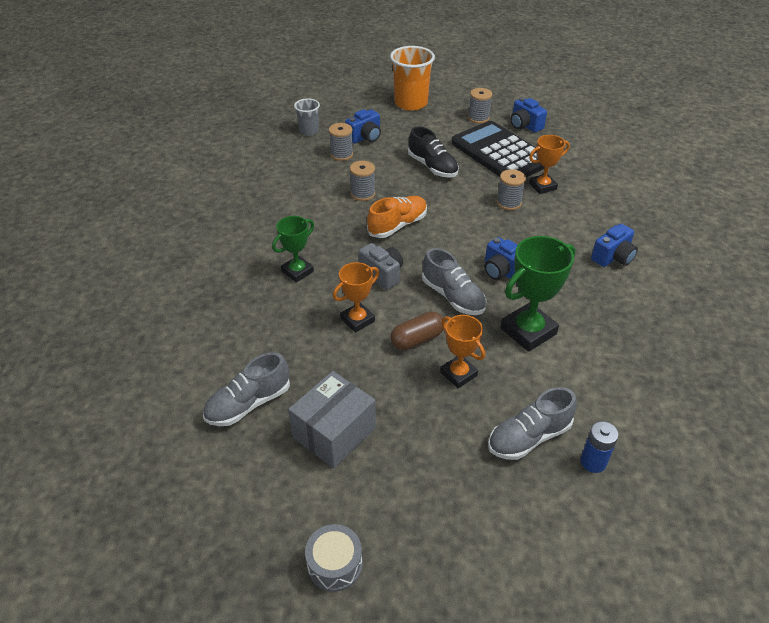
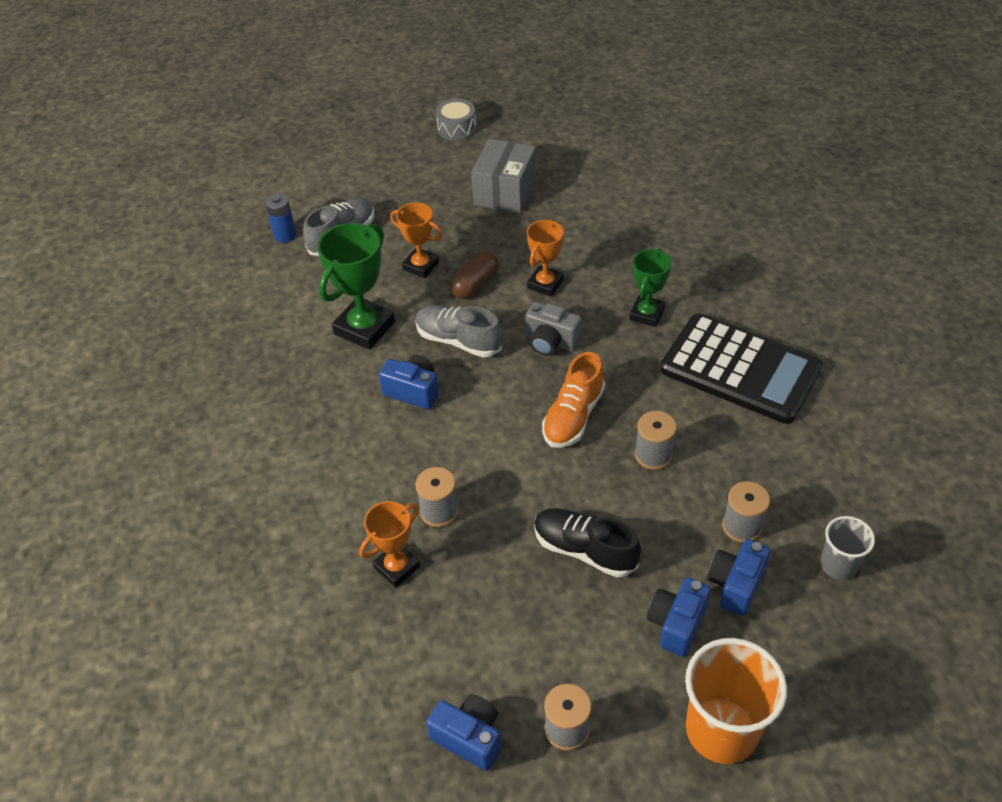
camera: 160 degrees right, 5 degrees up
grey shoe [203,352,290,426] -> none
black calculator [451,121,544,177] -> black calculator moved to [660,313,823,424]
blue camera [591,224,638,267] -> blue camera moved to [647,578,711,657]

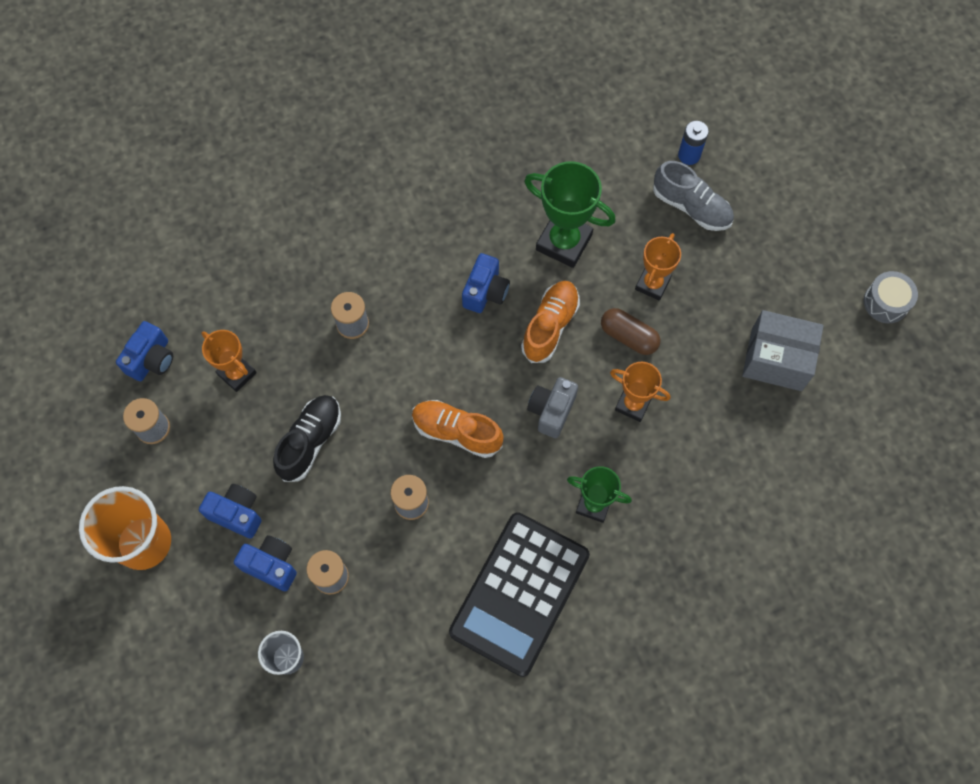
camera: 85 degrees right, 20 degrees up
orange trophy [359,501,420,588] -> orange trophy moved to [201,330,257,392]
grey shoe [415,305,503,357] -> orange shoe [521,281,580,363]

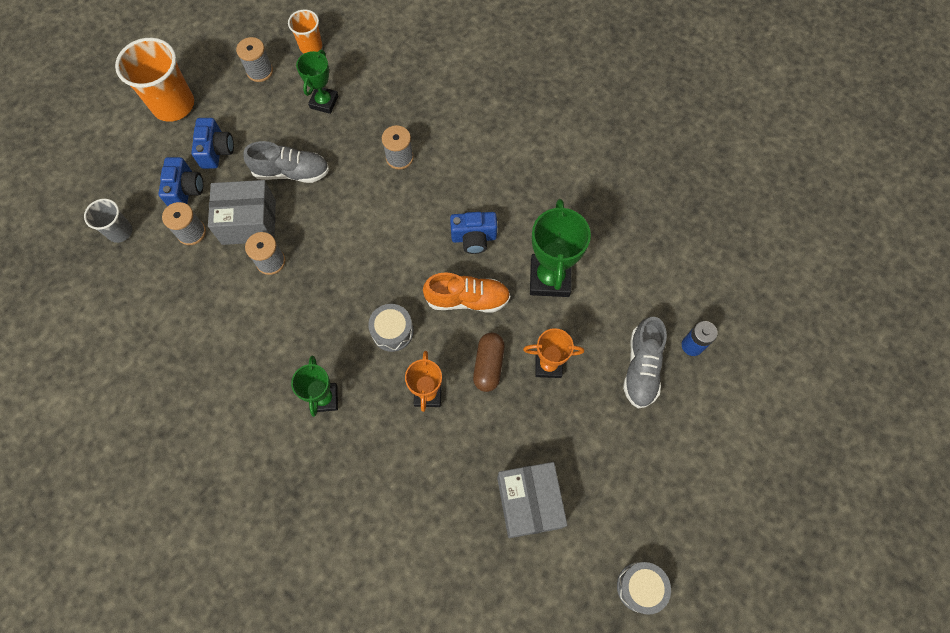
camera: 65 degrees right, 0 degrees up
blue camera [116,321,173,381] -> orange cup [288,10,322,53]
orange trophy [201,330,257,392] -> green trophy [296,50,338,114]
black shoe [273,395,341,482] -> grey shoe [243,141,329,183]
orange shoe [412,400,504,458] -> none
black calculator [449,512,590,677] -> none
grey camera [527,377,578,438] -> grey drum [368,304,414,352]
none -> grey box [208,180,276,245]

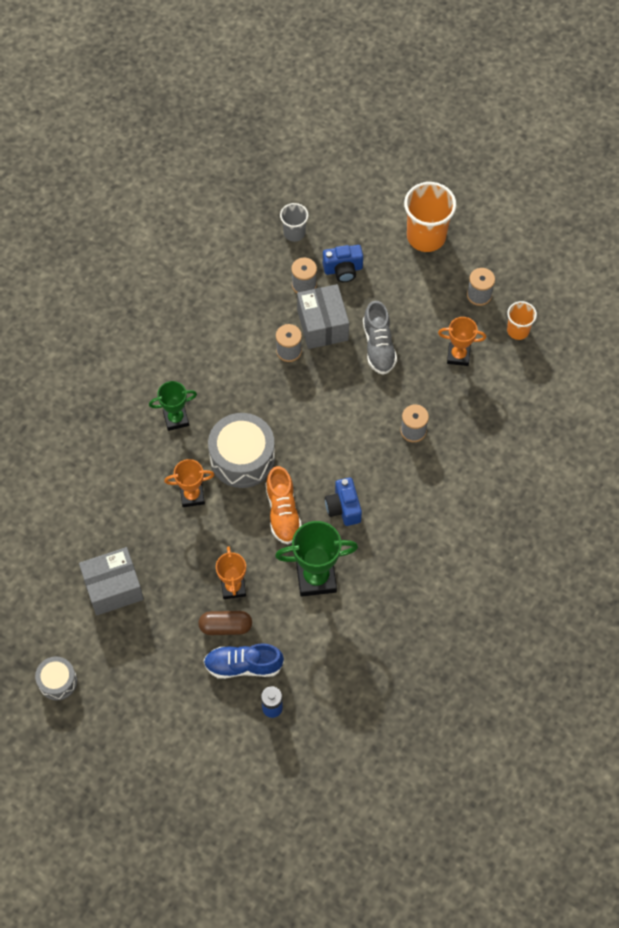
camera: 80 degrees right, 5 degrees down
blue camera [191,118,234,169] -> none
green trophy [296,50,338,114] -> orange trophy [438,317,486,366]
grey drum [368,304,414,352] -> grey drum [208,413,275,488], size x1.79
brown capsule [473,333,505,392] -> brown capsule moved to [198,611,252,635]
grey shoe [623,317,667,408] -> blue shoe [204,643,284,679]

